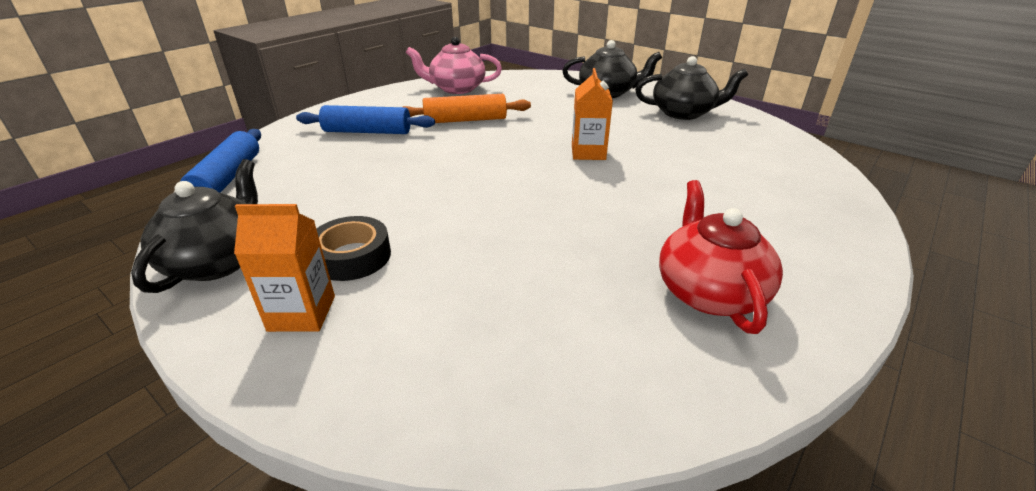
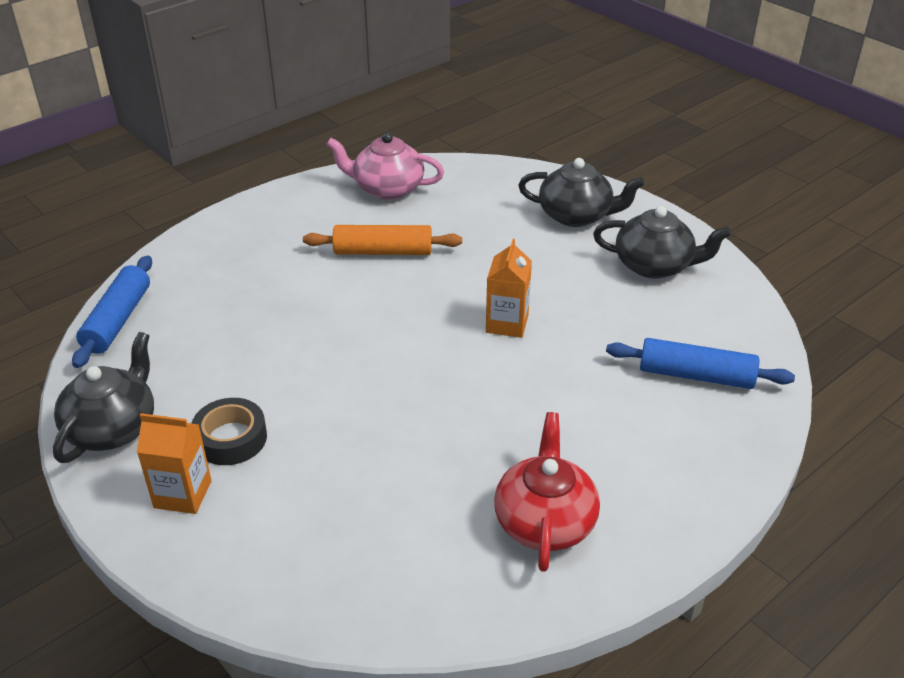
camera: 10 degrees right, 5 degrees up
blue rolling pin [296,105,435,134] -> blue rolling pin moved to [606,338,795,389]

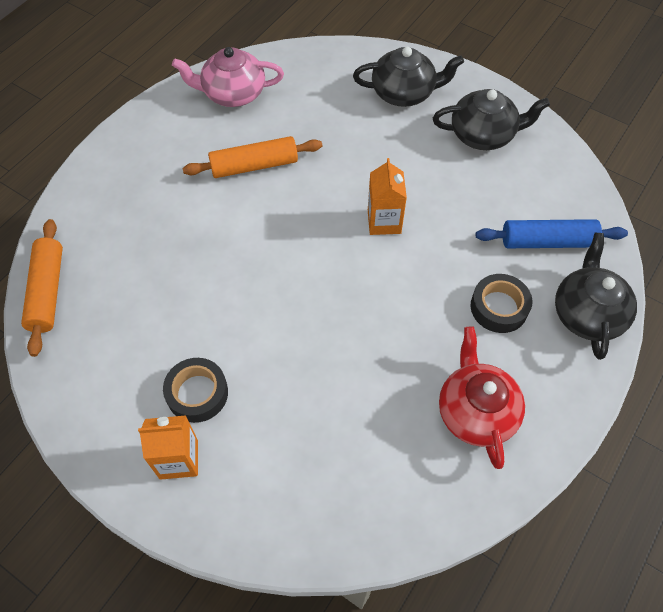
camera: 15 degrees left, 20 degrees up
black teapot [53,332,154,463] -> black teapot moved to [555,233,637,360]
blue rolling pin [72,256,152,368] -> orange rolling pin [21,219,63,357]
none -> black tape [471,274,532,333]

